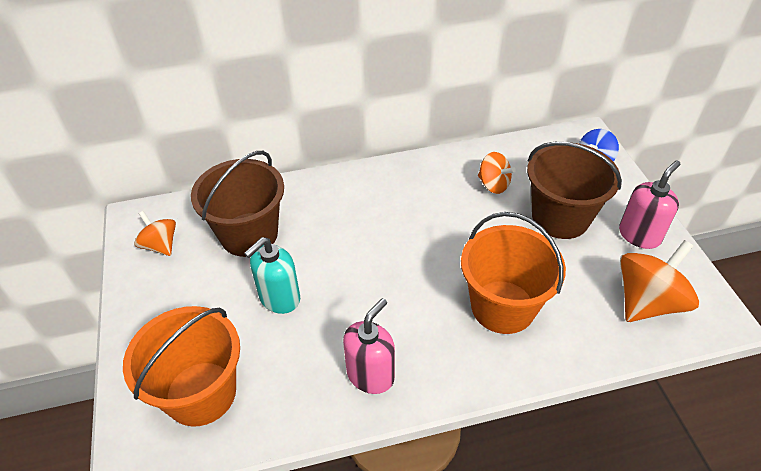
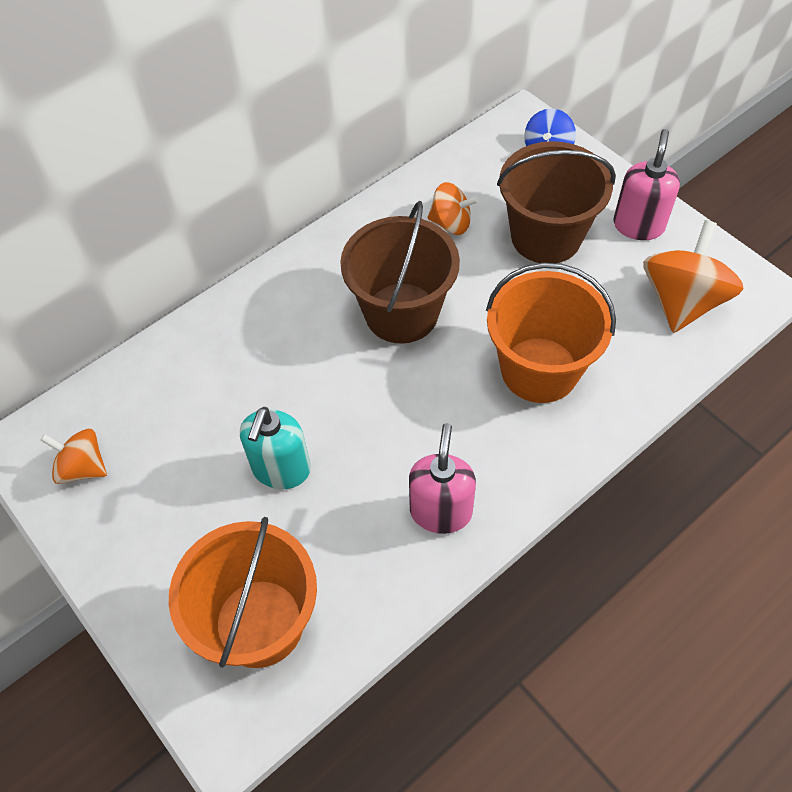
camera: 25 degrees left, 10 degrees up
brown bucket [191,151,284,257] -> brown bucket moved to [340,201,460,344]

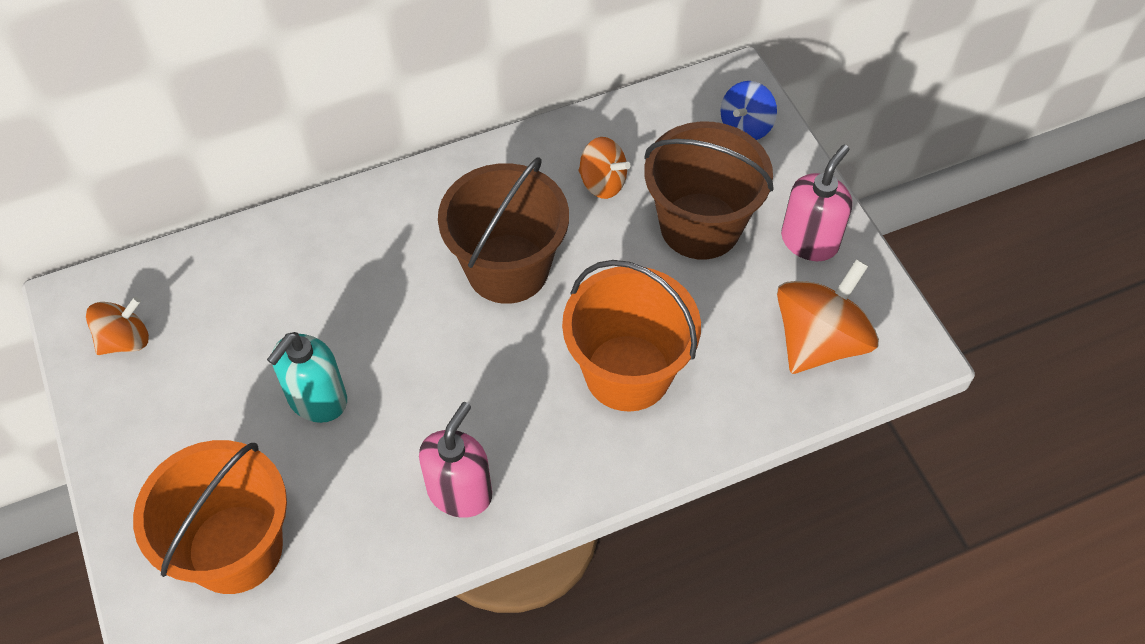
camera: 15 degrees right, 0 degrees up
orange spinning top [41,429,107,484] -> orange spinning top turned 105 degrees clockwise [86,297,149,355]

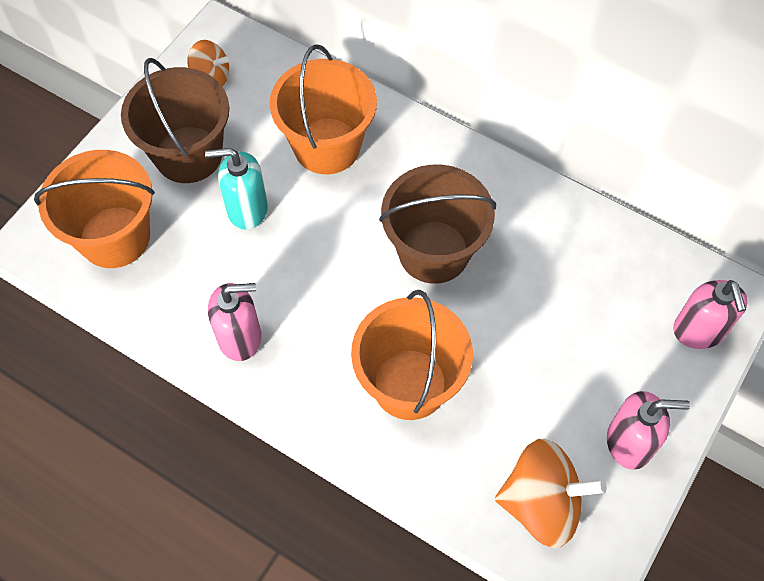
camera: 55 degrees right, 5 degrees up
orange spinning top [578,137,631,199] -> none
brown bucket [644,121,774,260] -> brown bucket moved to [121,58,229,183]
blue spinning top [721,81,777,140] -> pink soap dispenser [673,280,748,349]
none -> orange bucket [270,44,377,174]

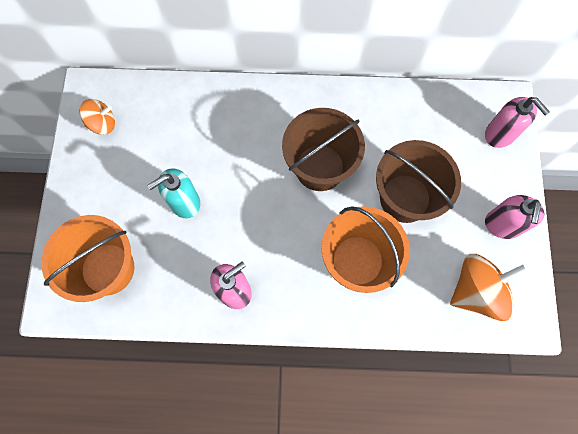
camera: 30 degrees left, 10 degrees up
brown bucket [121,58,229,183] -> brown bucket moved to [376,140,461,223]
orange bucket [270,44,377,174] -> none
pink soap dispenser [607,391,690,470] -> pink soap dispenser turned 135 degrees clockwise [485,195,544,239]

